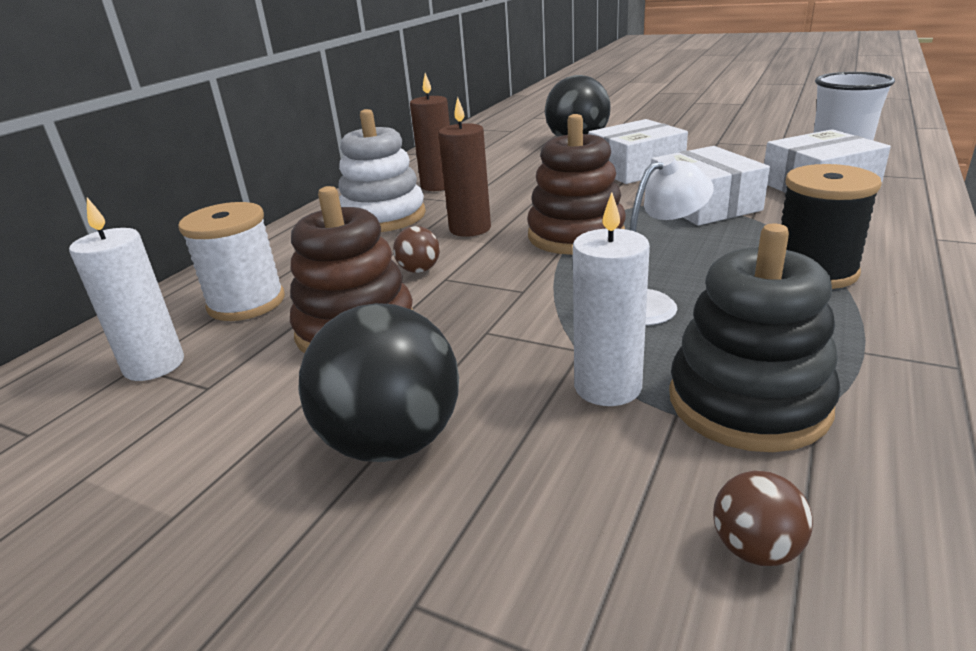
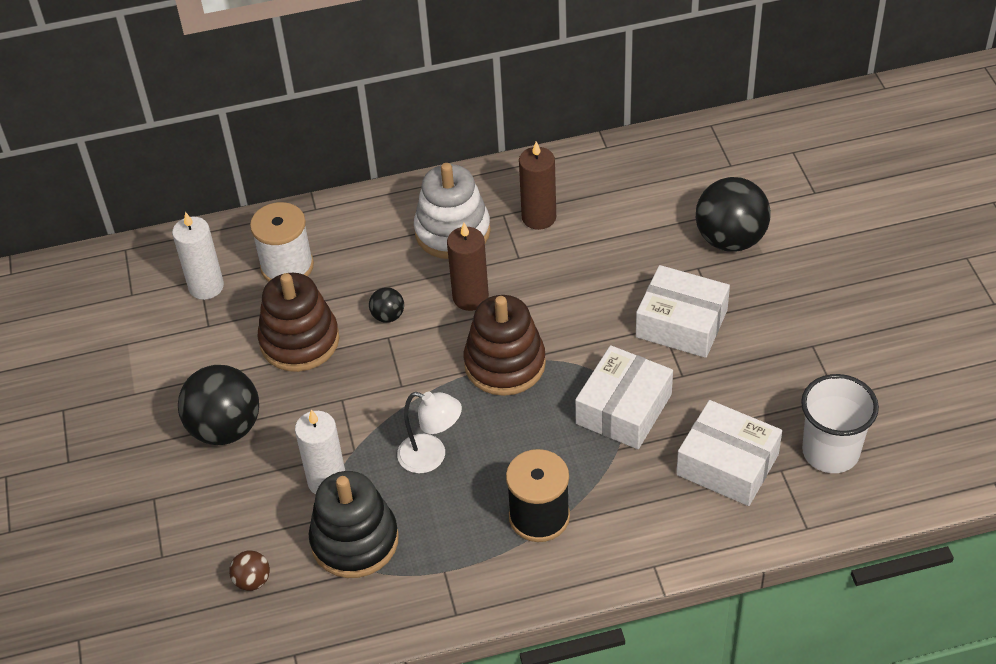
camera: 50 degrees right, 20 degrees up
brown ball [393,226,440,273] -> black ball [369,287,404,323]

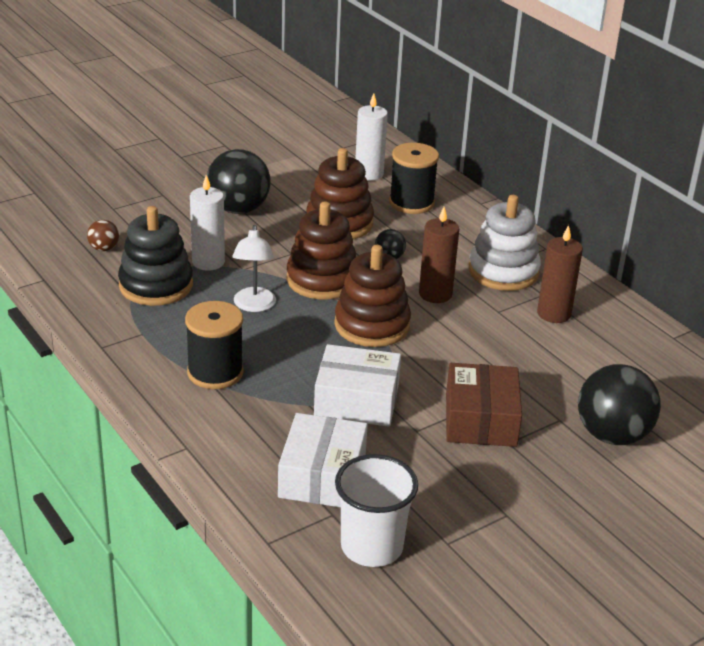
camera: 65 degrees right, 15 degrees down
white spool [250,202,314,282] -> black spool [389,143,439,214]
white box [636,265,730,358] -> brown box [446,363,522,447]
none -> brown stacking toy [287,201,356,300]

